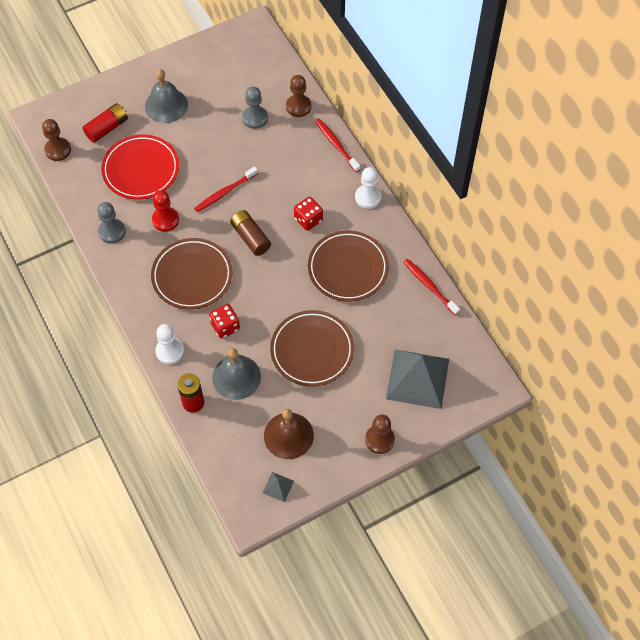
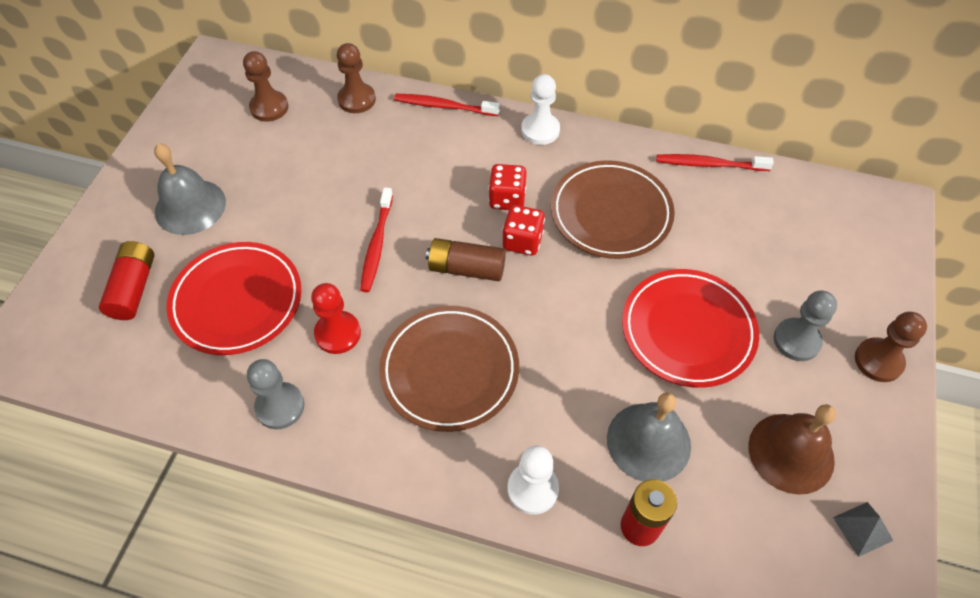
camera: 45 degrees left, 5 degrees down
brown pawn [42,119,71,161] -> brown pawn moved to [243,51,288,122]
red dice [209,304,240,338] -> red dice moved to [502,205,545,255]
grey pawn [242,87,268,129] -> grey pawn moved to [774,290,837,361]
brown plate [270,310,354,387] -> red plate [622,269,759,388]
grey pyramid [386,350,449,409] -> none

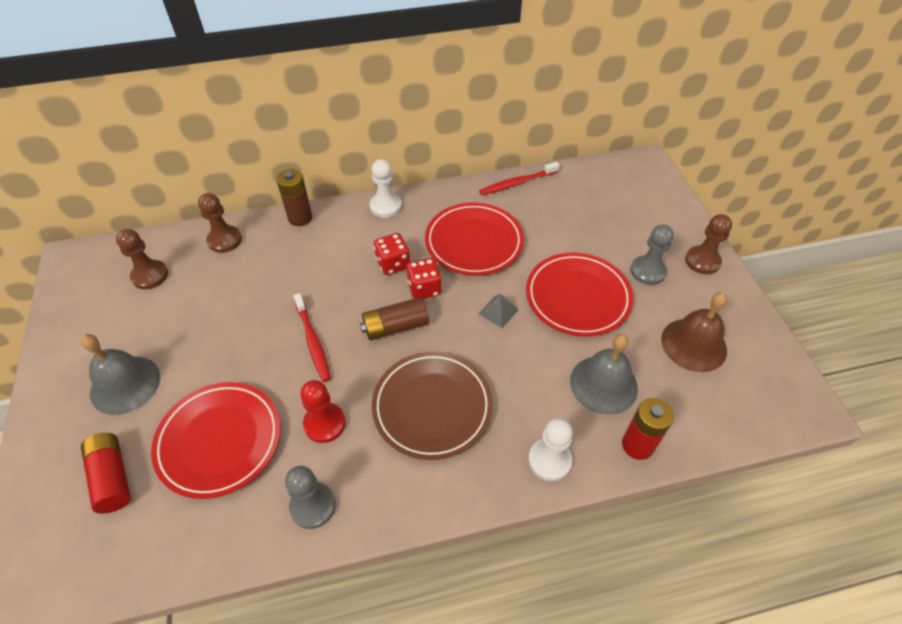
camera: 30 degrees left, 5 degrees down
red toothbrush [394,94,500,116] -> brown battery [276,169,313,226]
brown plate [551,160,675,259] -> red plate [425,203,524,275]
grey pyramid [833,502,893,557] -> grey pyramid moved to [479,294,519,328]

